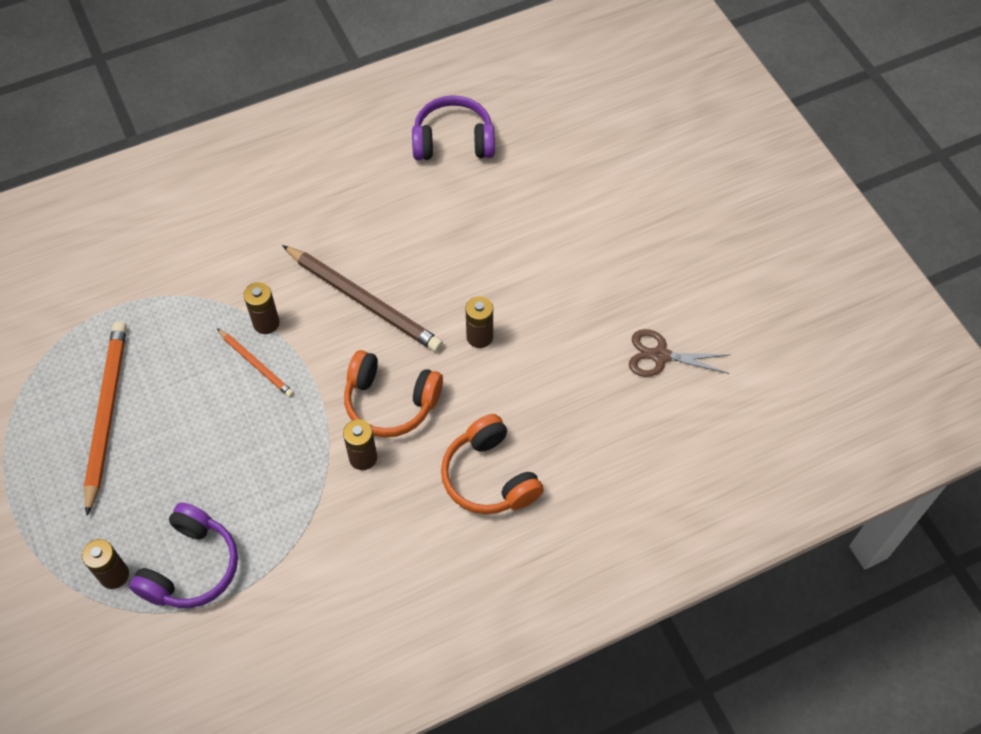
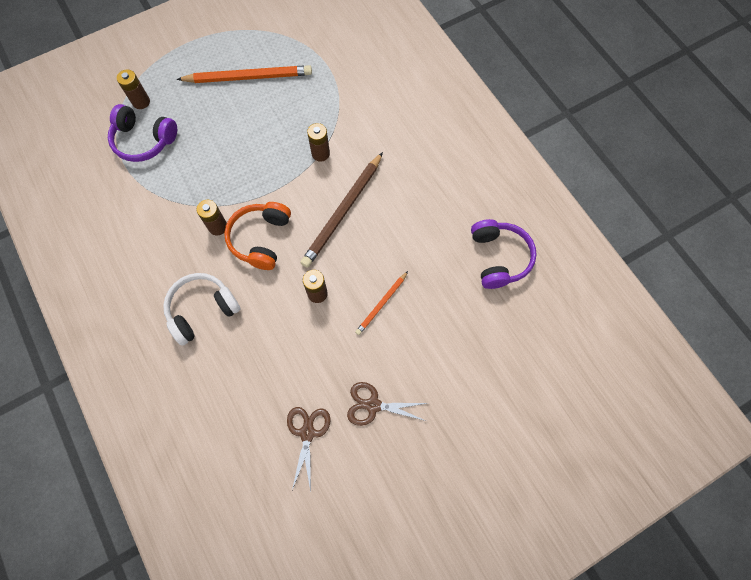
camera: 85 degrees right, 10 degrees up
orange pencil [217,328,294,397] -> orange pencil moved to [355,271,408,335]
orange headphones [441,414,544,514] -> white headphones [163,273,240,346]
none -> brown scissors [347,382,427,426]

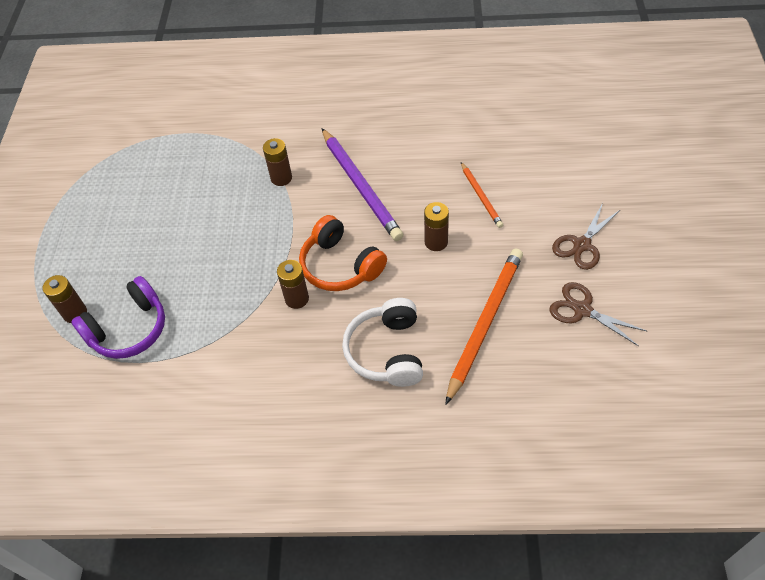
camera: 55 degrees left, 15 degrees down
orange pencil [176,65,312,83] -> orange pencil moved to [445,249,523,405]
brown pencil [300,152,383,268] -> purple pencil [322,128,404,241]
purple headphones [471,219,537,289] -> none

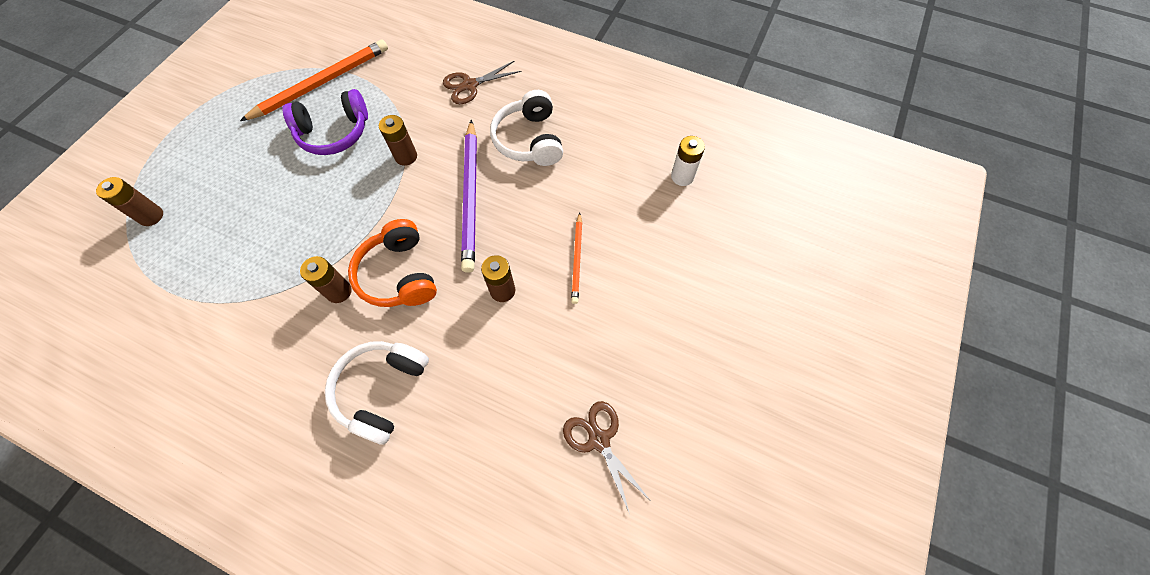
camera: 20 degrees right, 10 degrees up
purple headphones [71,276,165,359] -> purple headphones moved to [282,89,368,155]
orange pencil [445,249,523,405] -> orange pencil moved to [240,40,388,121]
brown scissors [552,203,620,270] -> brown scissors moved to [443,61,522,104]
none -> white headphones [490,90,563,166]
none -> white battery [671,136,705,186]

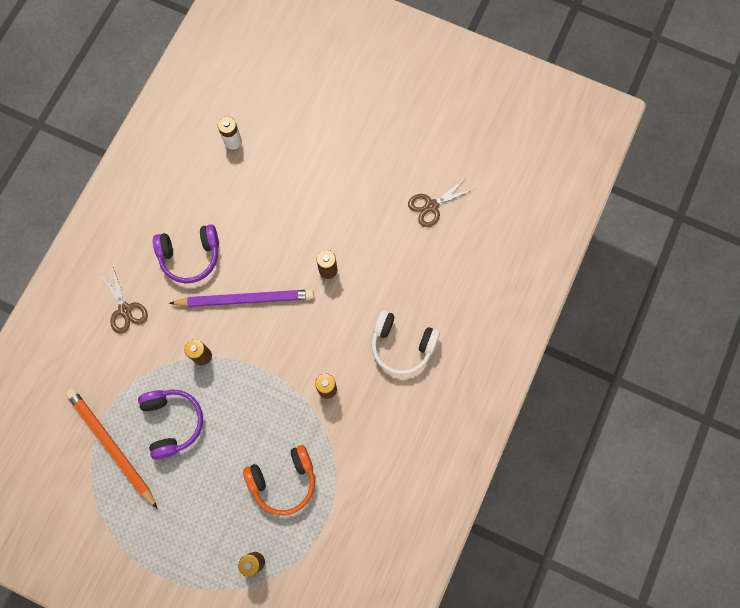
camera: 90 degrees left, 10 degrees up
orange headphones [348,219,437,307] -> orange headphones moved to [243,445,315,515]
white headphones [490,90,563,166] -> purple headphones [153,224,219,283]
orange pencil [571,212,582,304] -> none

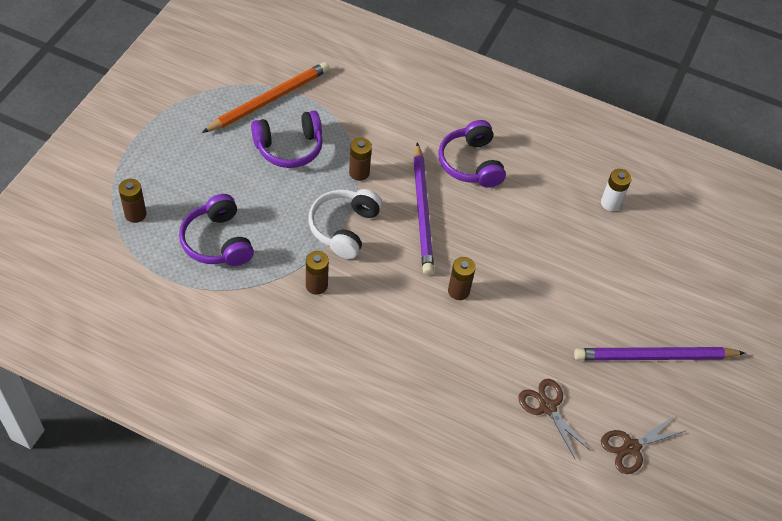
camera: 85 degrees right, 20 degrees down
brown scissors [99,267,148,334] -> brown scissors moved to [601,415,685,474]
orange headphones [243,445,315,515] -> purple headphones [179,194,254,266]
white headphones [371,310,440,375] -> white headphones moved to [308,189,382,259]
none -> purple pencil [574,347,745,361]

